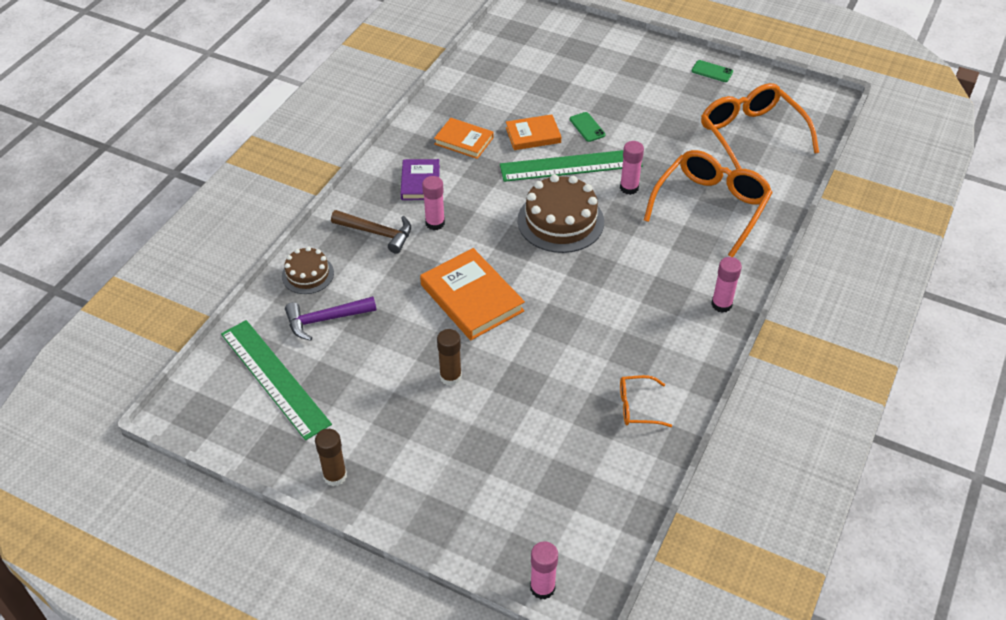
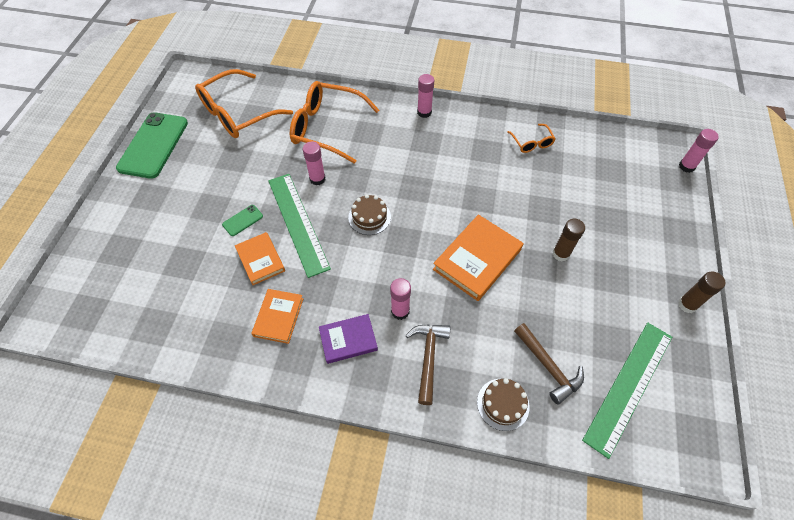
camera: 105 degrees left, 10 degrees up
purple hammer [285,296,376,341] -> brown hammer [514,323,584,405]
brown cake [517,174,604,253] -> brown cake [348,194,391,235], size x0.57
green phone [692,60,733,82] -> green phone [116,113,188,179], size x2.34

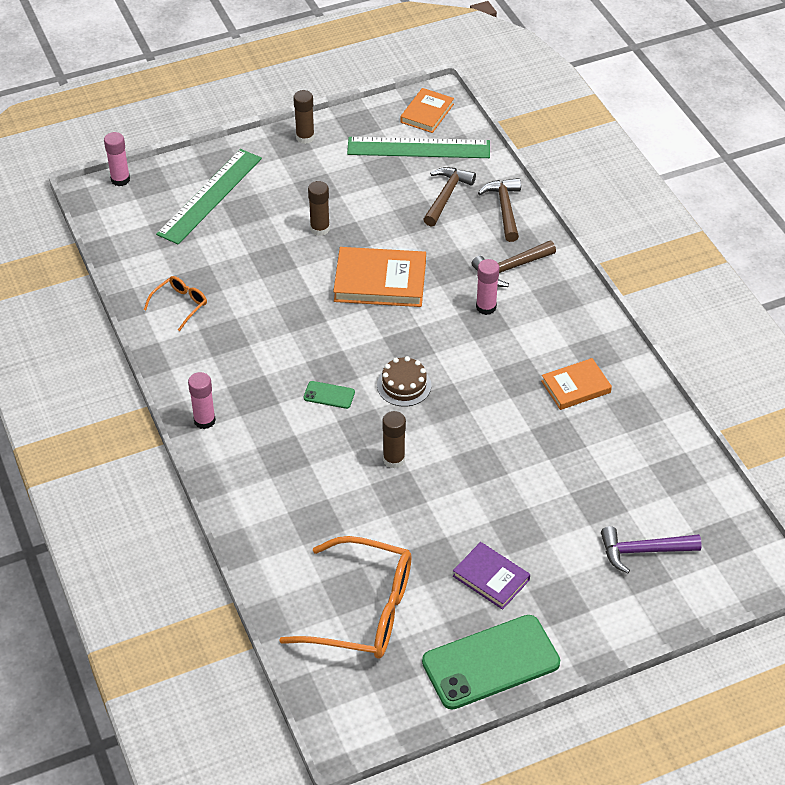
camera: 125 degrees left, 10 degrees down
green phone [222,205,263,236] -> green phone moved to [304,381,355,409]
orange book [235,232,285,285] -> orange book moved to [400,88,454,133]
green ruler [268,174,331,278] -> green ruler moved to [156,149,262,244]
orange glasses [290,81,379,164] -> none
pink glue stick [303,142,326,185] -> brown glue stick [382,411,406,468]
purple book [319,314,378,364] -> purple book moved to [453,542,530,610]
brown cake [477,378,530,431] -> brown hammer [478,178,521,242]
none -> purple hammer [601,526,702,573]

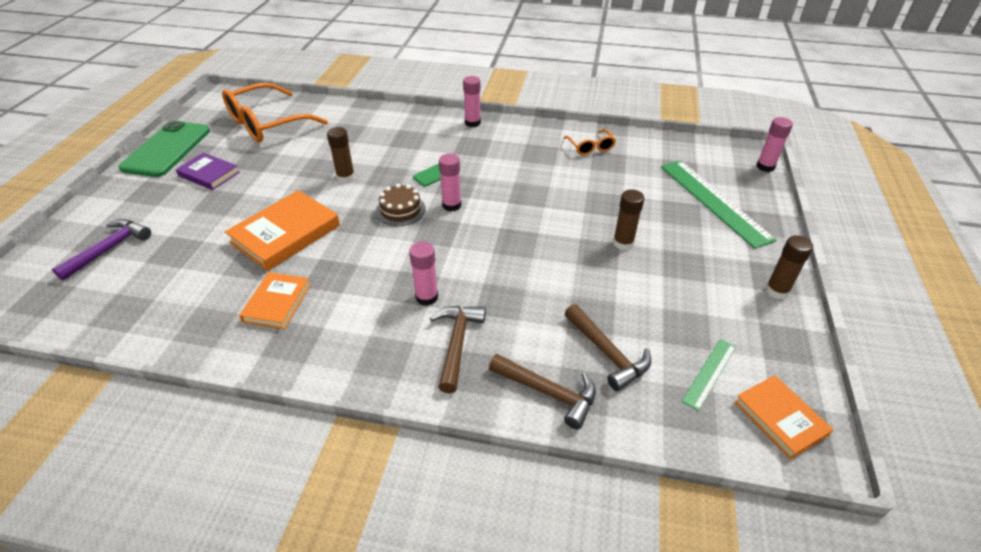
camera: 125 degrees right, 5 degrees down
orange book [333,247,426,307] -> orange book moved to [225,190,340,271]
green ruler [347,137,490,158] -> green ruler [682,339,736,411], size x0.50
purple book [453,542,530,610] -> purple book turned 45 degrees clockwise [176,153,239,190]
none -> pink glue stick [439,153,461,211]

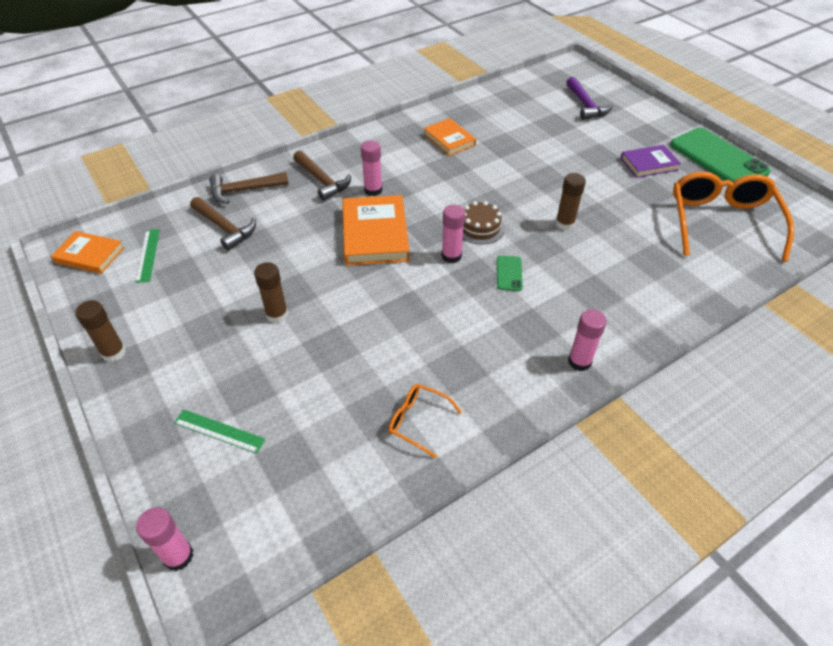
camera: 135 degrees right, 5 degrees up
orange book [225,190,340,271] -> orange book moved to [342,195,410,266]
brown hammer [564,304,651,391] -> brown hammer turned 150 degrees counterclockwise [190,197,256,251]
green ruler [661,160,777,249] -> green ruler [174,410,266,454], size x0.50

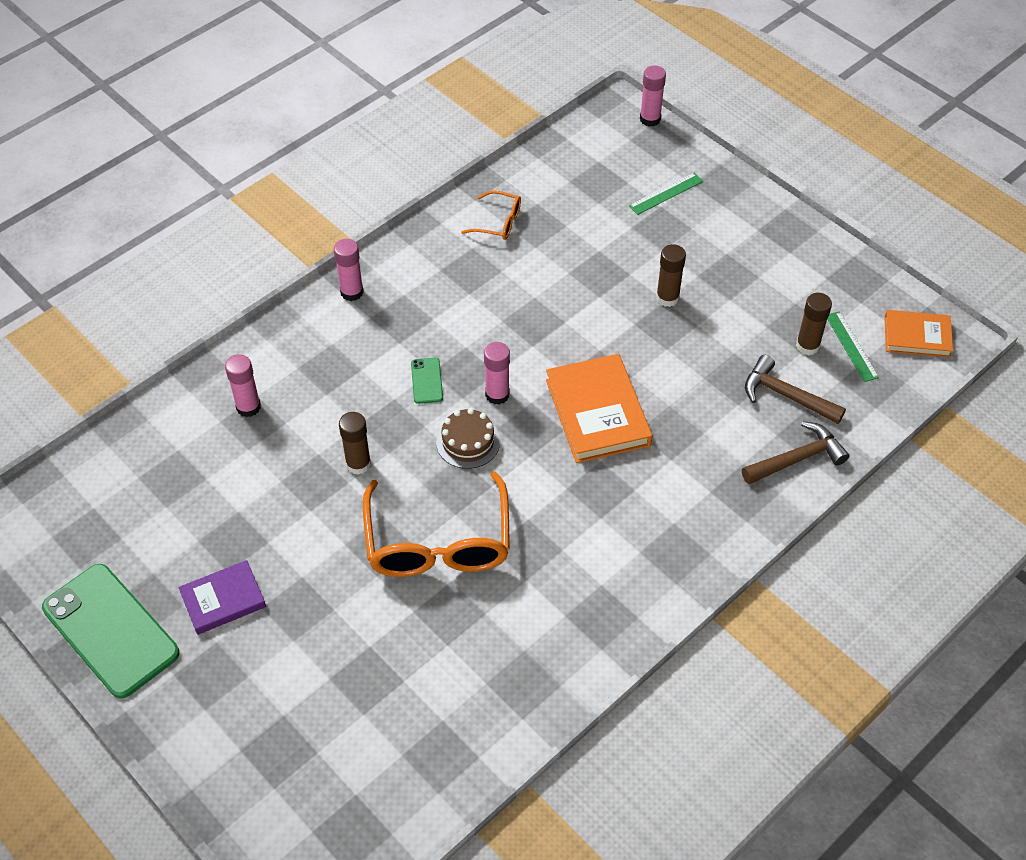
camera: 170 degrees right, 5 degrees up
brown glue stick [75,300,126,362] -> brown glue stick moved to [796,293,832,355]
green ruler [174,410,266,454] -> green ruler turned 45 degrees counterclockwise [629,173,703,215]
brown hammer [293,150,351,201] -> none
pink glue stick [361,140,382,196] -> pink glue stick moved to [225,354,261,417]
orange book [424,118,476,156] -> none
purple hammer [566,77,613,120] -> none
orange glasses [673,172,794,262] -> orange glasses moved to [363,471,510,577]

